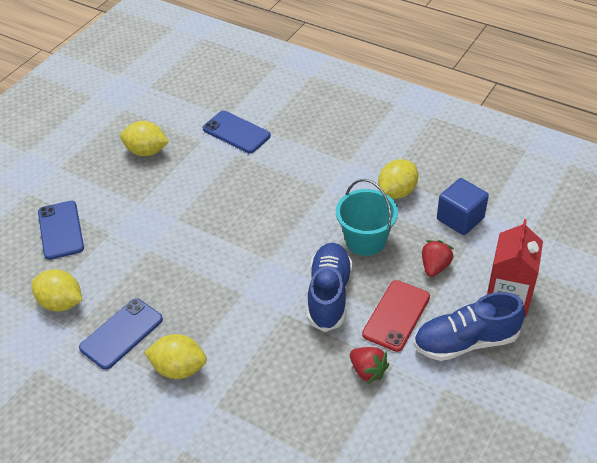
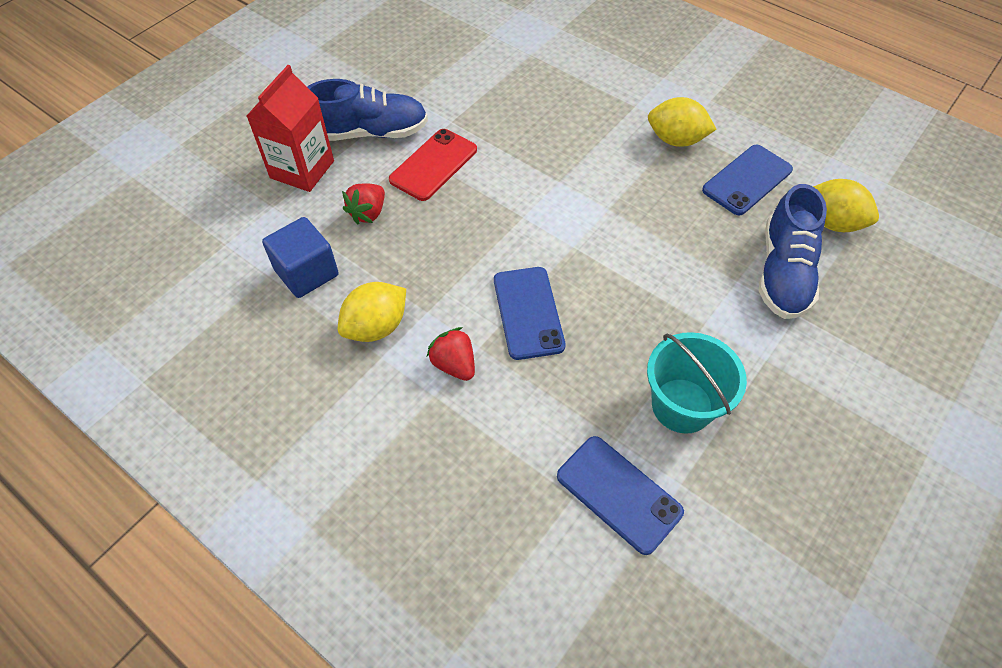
camera: 175 degrees left, 10 degrees up
blue phone [38,201,84,260] -> blue phone moved to [494,267,566,360]
yellow lemon [120,121,169,156] -> none
blue shoe [307,243,352,332] -> blue shoe moved to [759,184,827,319]
turquoise bucket [336,179,398,256] -> turquoise bucket moved to [647,332,747,434]
red strawberry [350,347,389,384] -> red strawberry moved to [427,327,475,381]

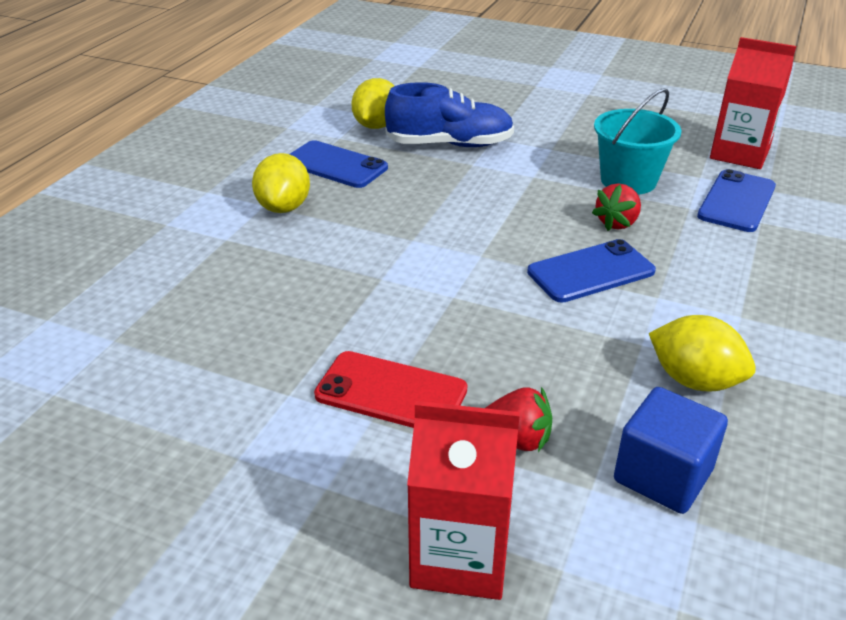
camera: 105 degrees left, 20 degrees down
blue shoe [307,79,428,141] -> none
red strawberry [427,327,475,381] -> red strawberry moved to [592,183,641,231]
none -> red carton [710,37,796,169]

